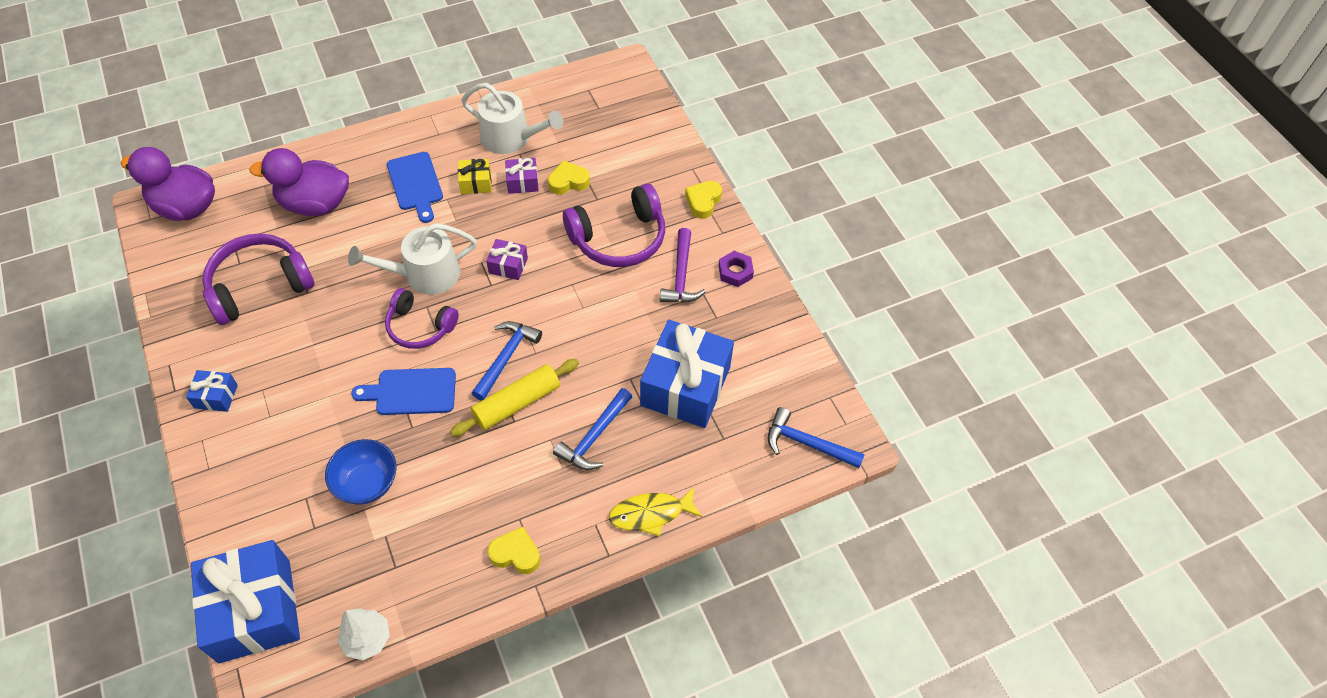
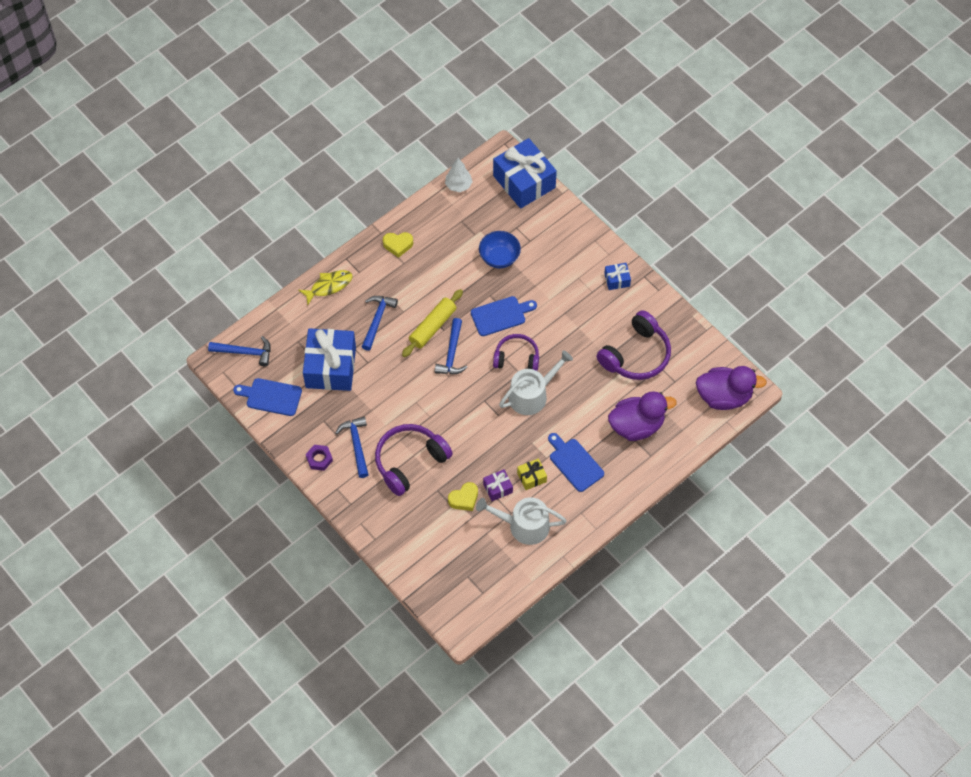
camera: 165 degrees right, 5 degrees up
purple gift [486,239,528,280] -> none
purple hammer [660,228,706,303] -> blue hammer [336,416,369,478]
yellow heart [685,181,722,219] -> none
none -> blue cutting board [233,378,302,416]

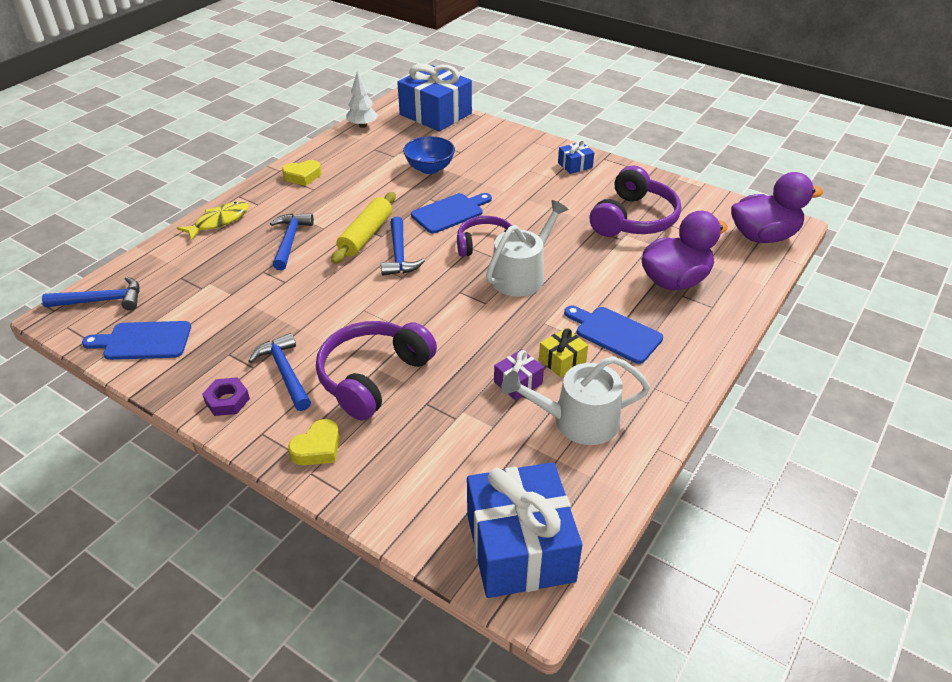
camera: 15 degrees left, 20 degrees down
blue gift [303,328,356,391] -> blue gift moved to [467,462,582,598]
yellow heart [448,482,478,511] -> yellow heart moved to [288,419,340,466]

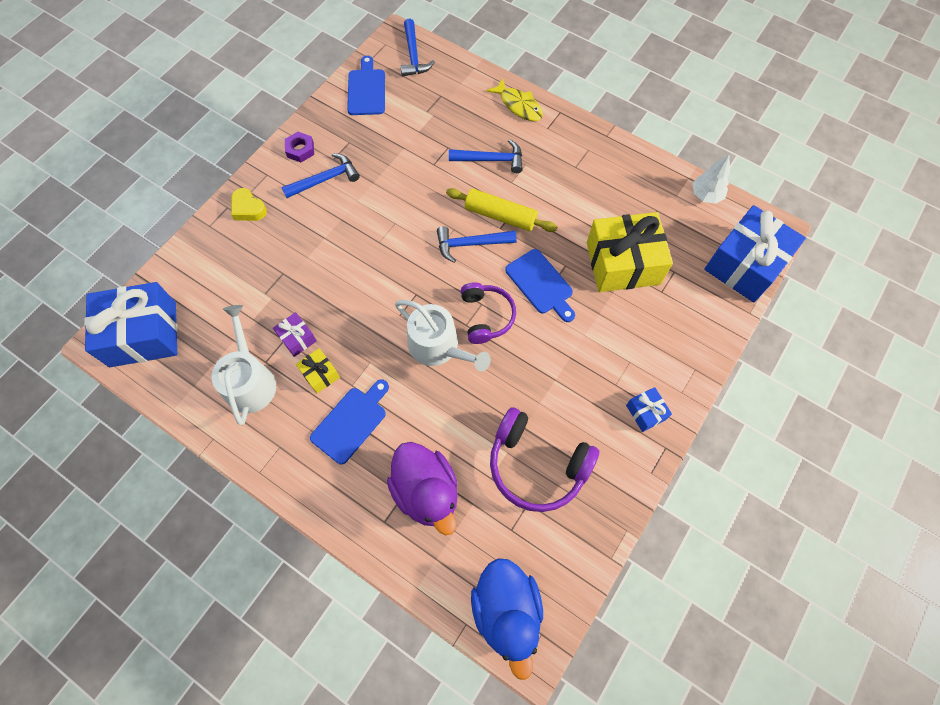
camera: 90 degrees right, 25 degrees up
yellow heart [282,160,321,186] -> none
purple headphones [316,321,437,421] -> none
blue bowl [403,136,455,174] -> yellow gift [587,212,673,292]
purple duck [731,172,823,243] -> blue duck [471,558,543,680]

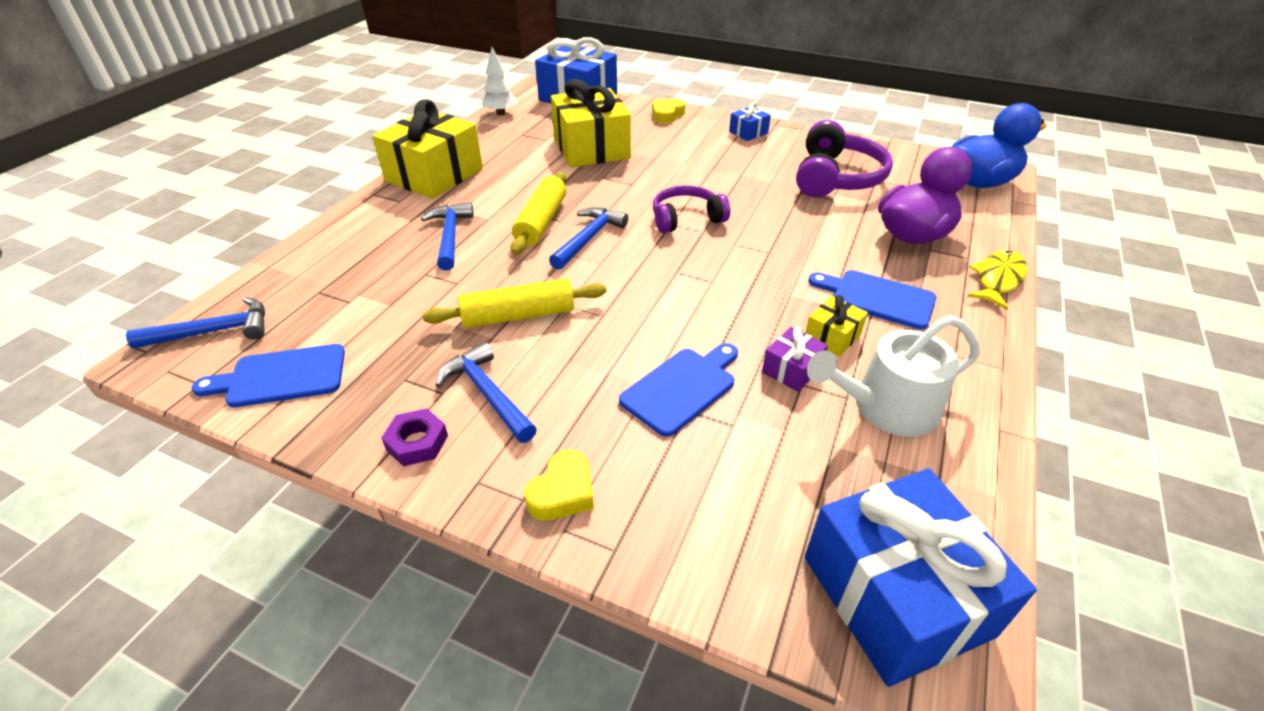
camera: 100 degrees left, 25 degrees down
white watering can [395,300,491,371] -> none
blue hammer [437,226,517,263] -> blue hammer turned 135 degrees counterclockwise [549,207,629,270]
yellow fish [486,78,543,121] -> yellow fish moved to [967,250,1027,310]
blue cutting board [505,249,575,322] -> blue cutting board moved to [619,343,738,437]
none -> yellow gift [372,99,483,199]
none -> yellow rolling pin [422,278,606,328]
none -> yellow heart [652,99,685,124]

